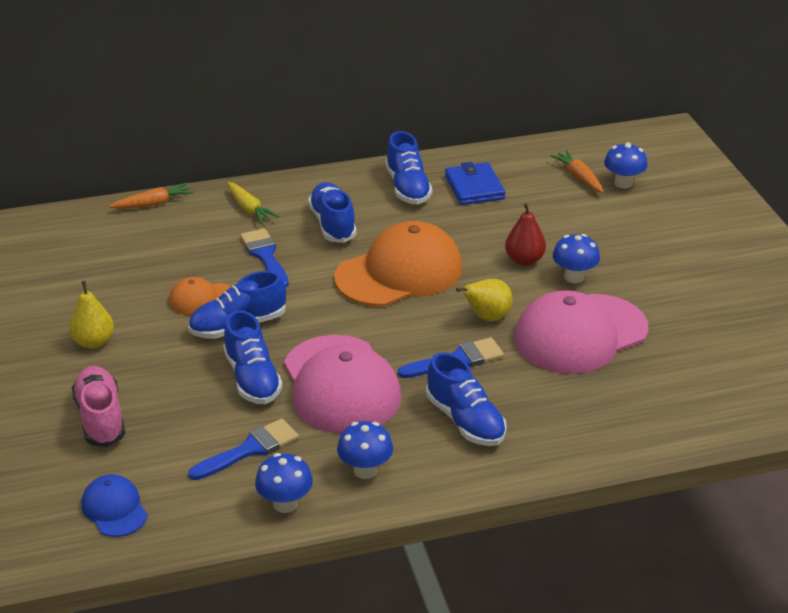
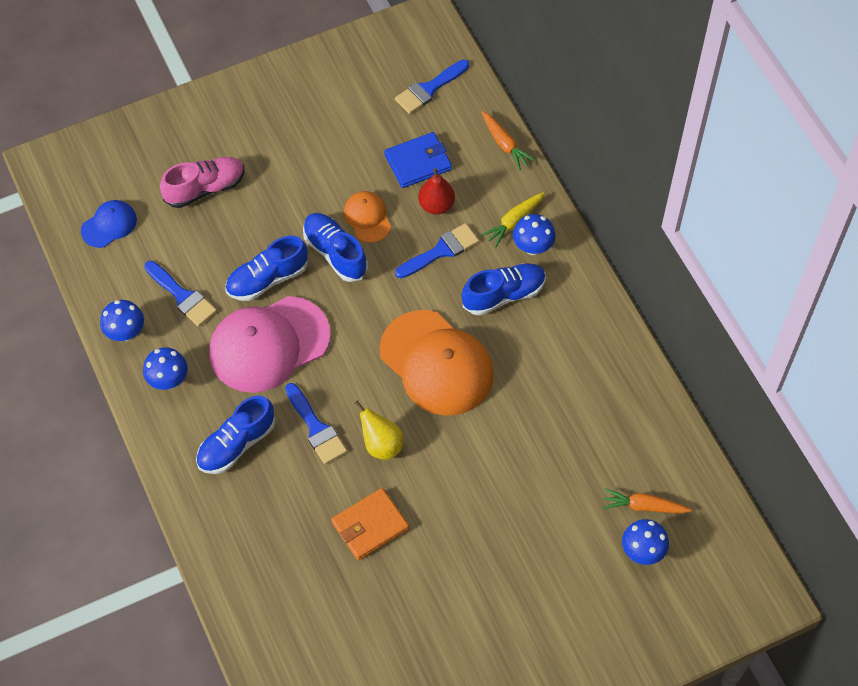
camera: 80 degrees right, 25 degrees up
yellow pear [69,281,114,349] -> none
blue shoe [385,131,433,204] -> none
blue wallet [445,162,506,205] -> blue wallet moved to [384,132,452,188]
red pear [505,203,546,266] -> red pear moved to [418,168,455,215]
pink cap [514,290,648,374] -> orange wallet [331,488,409,560]
orange carrot [550,150,604,193] -> orange carrot turned 135 degrees counterclockwise [603,488,692,514]
blue mushroom [553,234,600,284] -> blue mushroom moved to [513,214,556,255]
none -> blue brush [395,59,469,114]

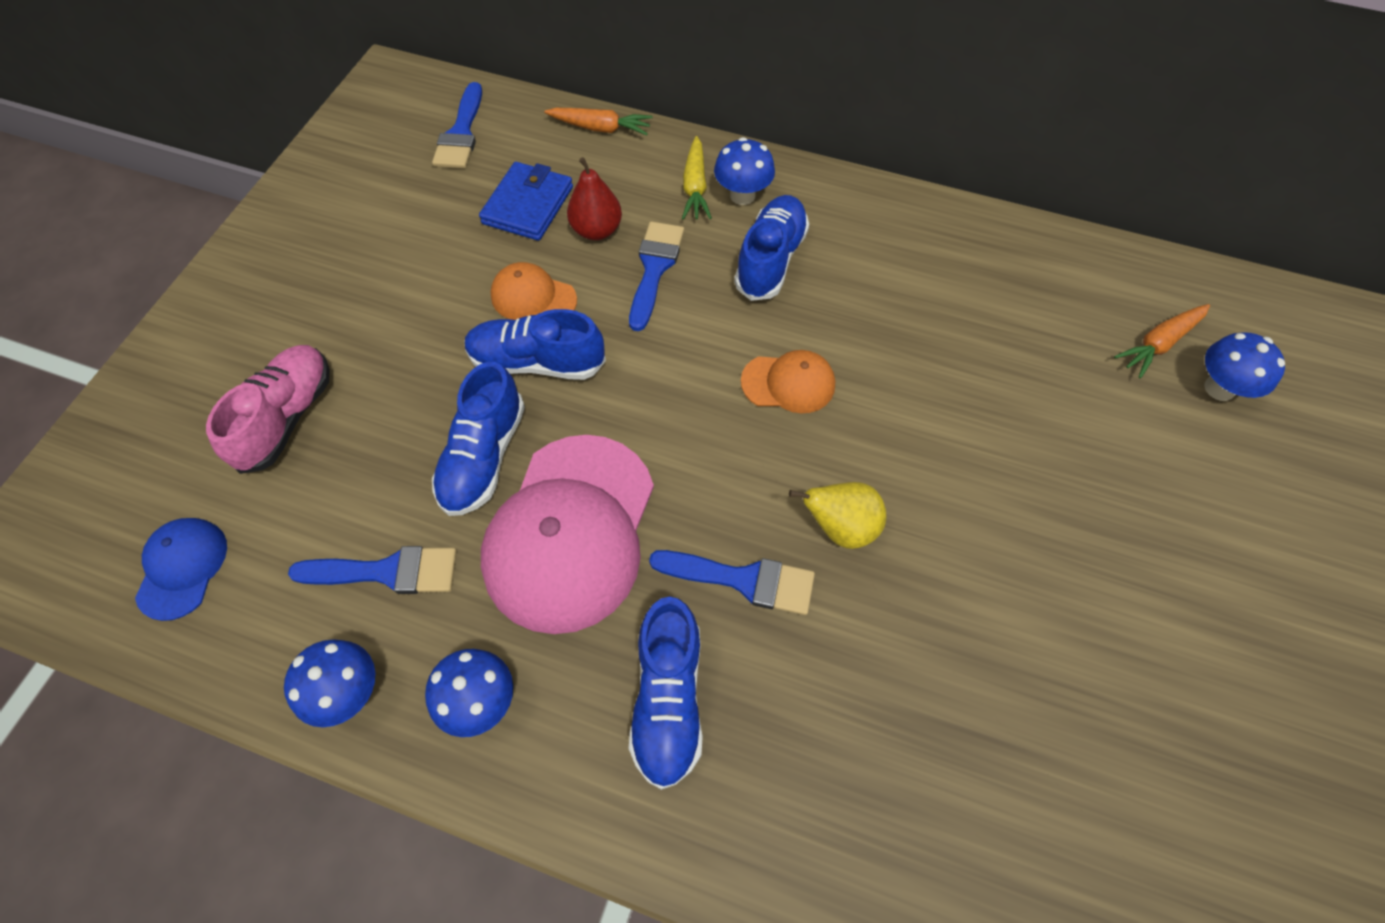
camera: 45 degrees left, 0 degrees up
orange wallet [331,488,409,560] -> none
orange cap [380,310,494,416] -> orange cap [741,350,835,413], size x0.49

